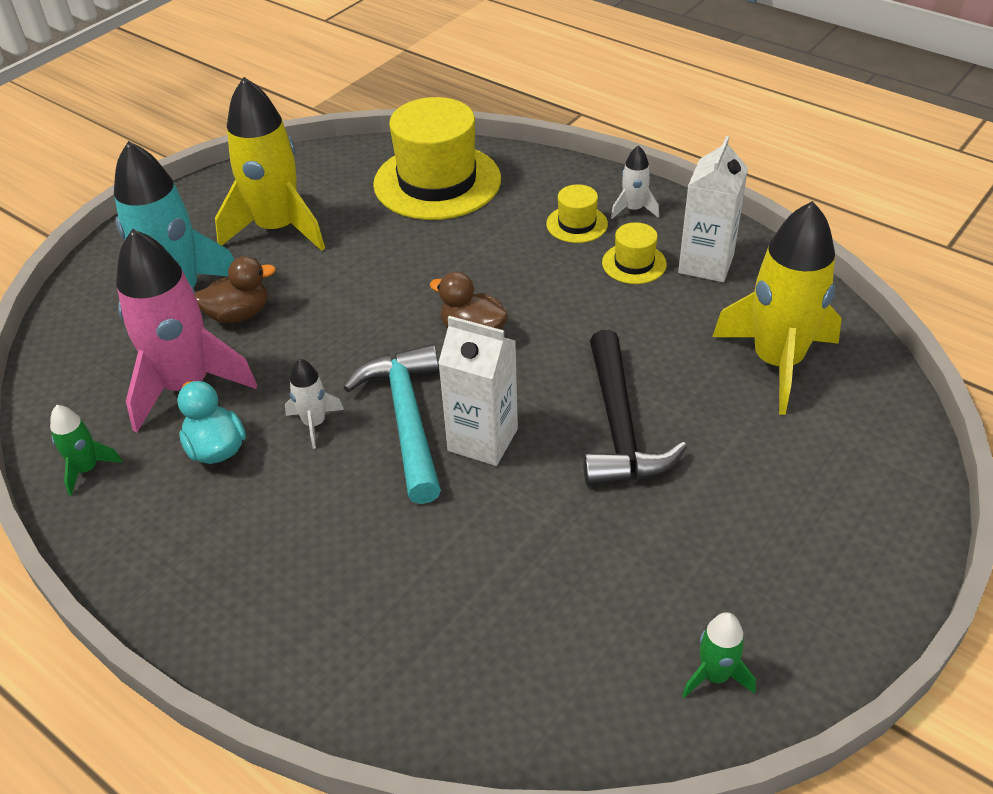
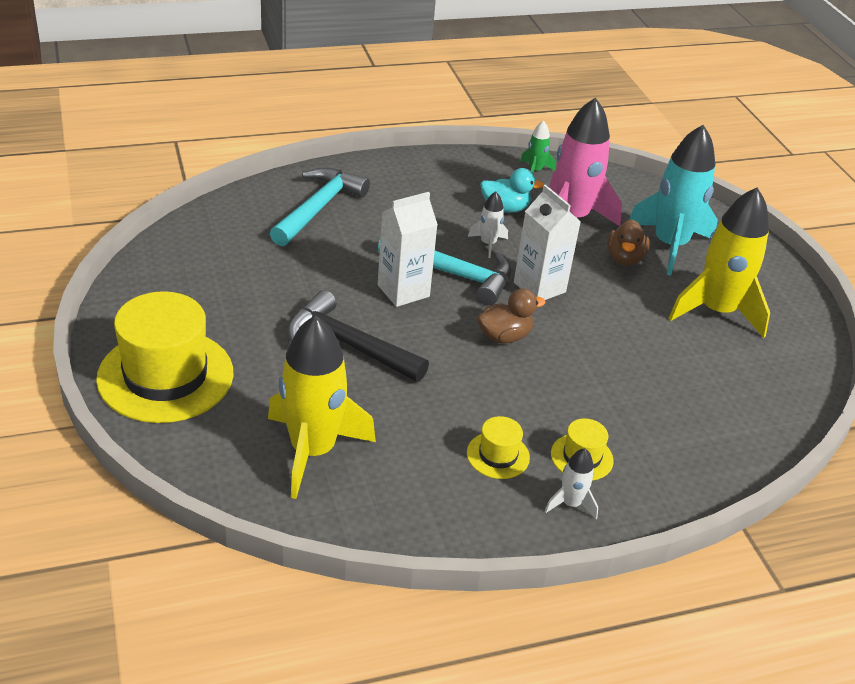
camera: 120 degrees right, 5 degrees down
yellow hat [373,97,501,220] -> yellow hat moved to [96,291,233,423]
white carton [678,136,748,282] -> white carton moved to [514,185,581,300]
green rocket [682,612,756,698] -> none
none -> turquoise hammer [270,168,370,246]

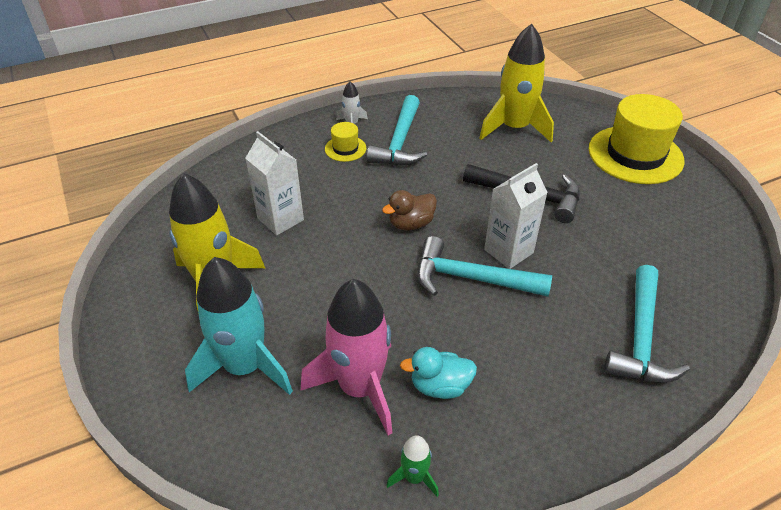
camera: 175 degrees right, 5 degrees up
yellow hat [467,416,530,479] -> turquoise hammer [366,95,427,166]
white rocket [468,192,508,258] -> none
white carton [514,185,581,300] -> white carton moved to [245,131,304,235]
brown duck [607,219,650,266] -> none

